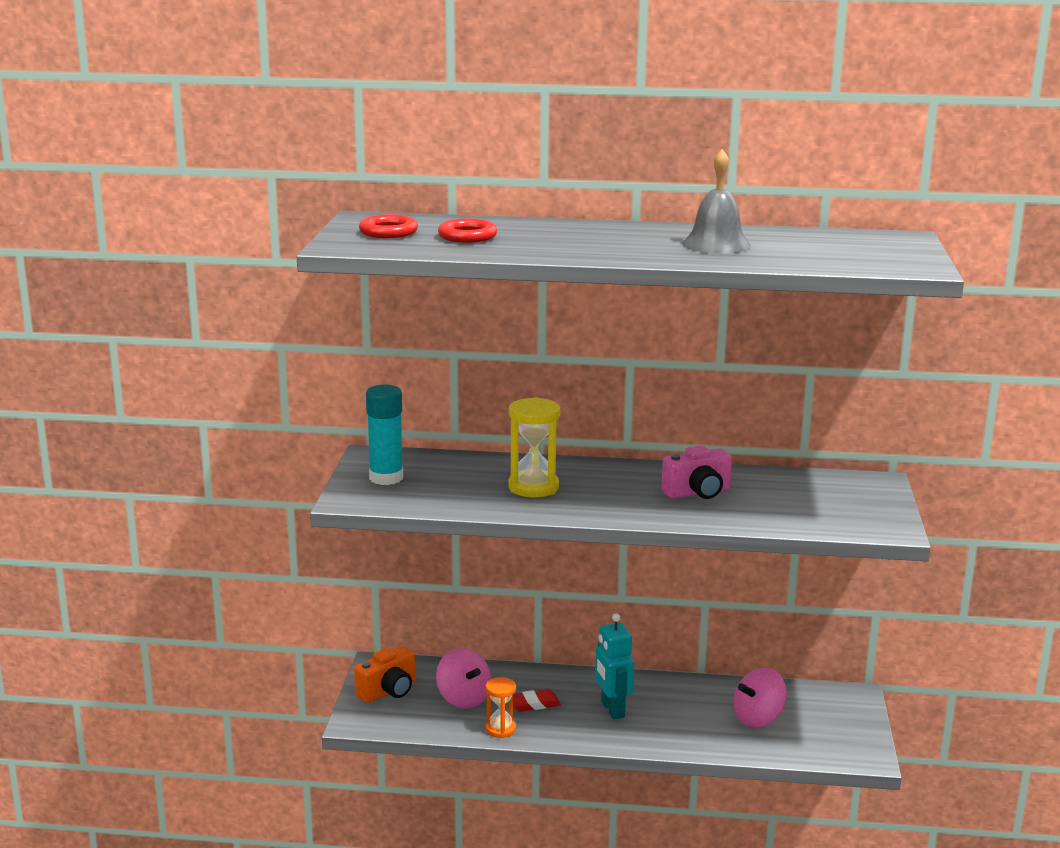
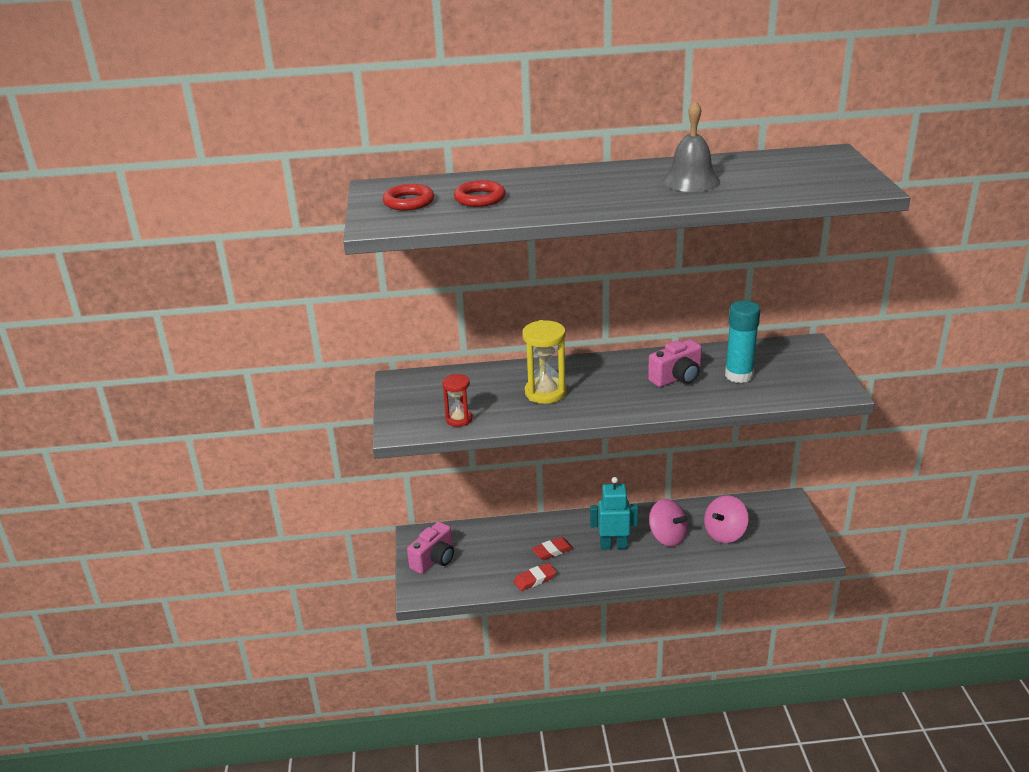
camera: 10 degrees left, 10 degrees up
orange camera [354,646,415,703] -> pink camera [407,522,454,574]
turquoise glue stick [366,385,403,485] -> turquoise glue stick moved to [725,301,760,383]
pink spinning top [436,648,491,709] -> pink spinning top moved to [649,499,688,547]
orange hourglass [486,677,516,738] -> red eraser [513,563,556,591]
turquoise robot [595,614,634,719] -> turquoise robot turned 120 degrees clockwise [590,477,638,550]
none -> red hourglass [442,374,472,427]

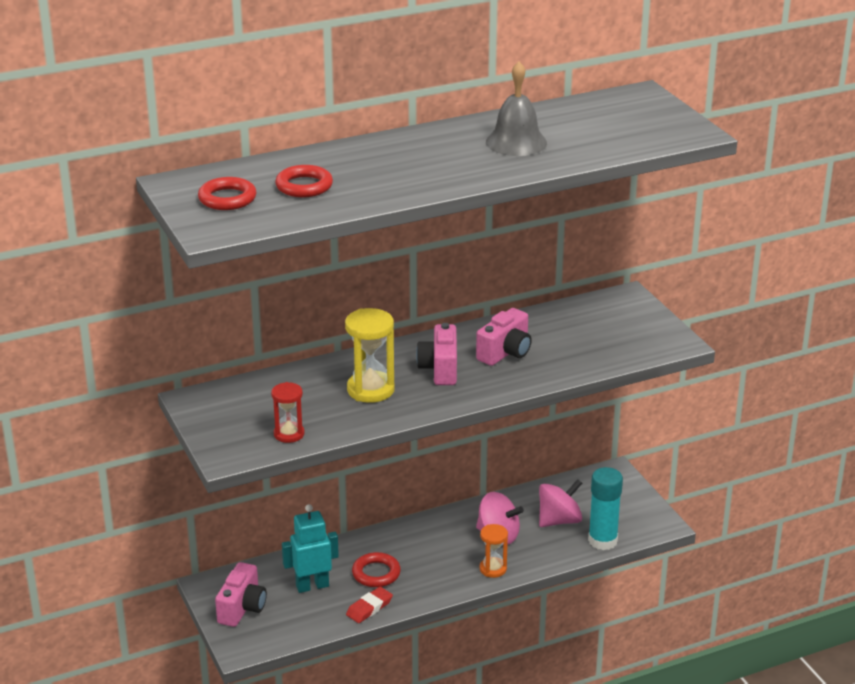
camera: 20 degrees left, 0 degrees up
red eraser [531,537,573,560] -> red ring [352,552,401,587]
turquoise robot [590,477,638,550] -> turquoise robot moved to [282,504,339,593]
pink spinning top [704,495,749,543] -> pink spinning top turned 150 degrees counterclockwise [539,479,582,527]
turquoise glue stick [725,301,760,383] -> turquoise glue stick moved to [588,467,623,550]
none -> pink camera [416,323,457,385]
none -> orange hourglass [480,524,508,578]

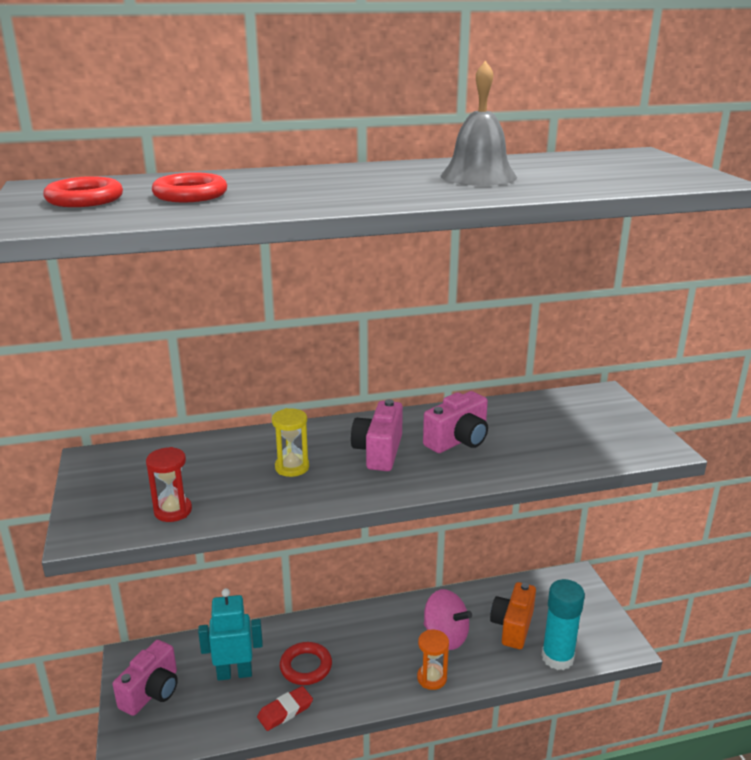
camera: 10 degrees right, 5 degrees down
yellow hourglass [345,308,395,403] -> yellow hourglass [272,408,309,477], size x0.62
pink spinning top [539,479,582,527] -> orange camera [490,582,536,649]

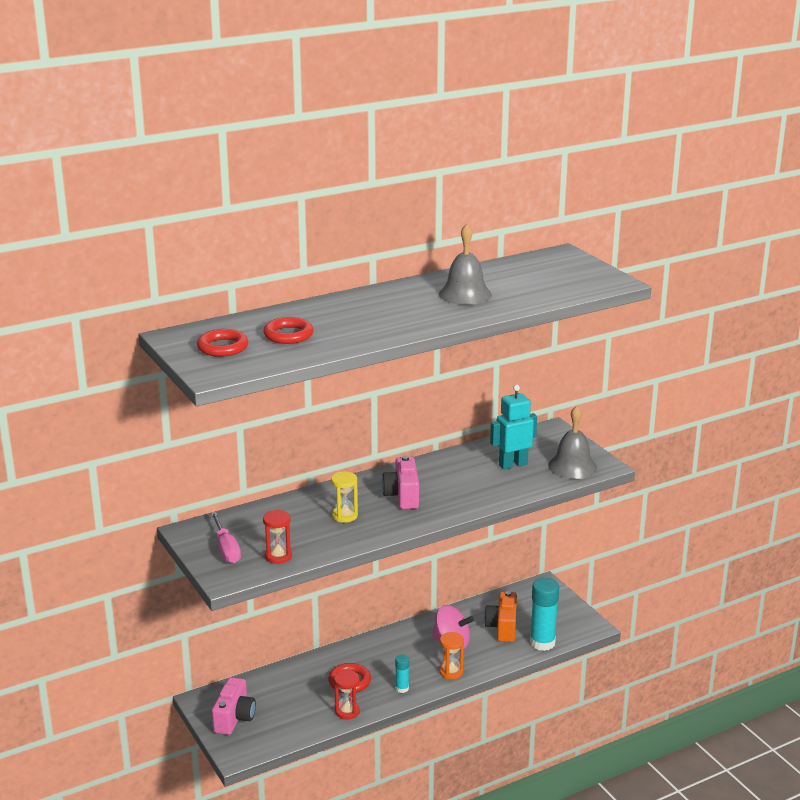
camera: 15 degrees left, 0 degrees up
turquoise robot [198,588,263,681] -> turquoise robot moved to [490,385,537,470]
red eraser [257,686,313,731] -> red hourglass [334,670,360,720]
pink camera [423,391,488,453] -> none
none -> pink screwdriver [211,512,241,563]
none -> turquoise glue stick [395,654,409,693]
none -> grey bell [548,406,597,479]

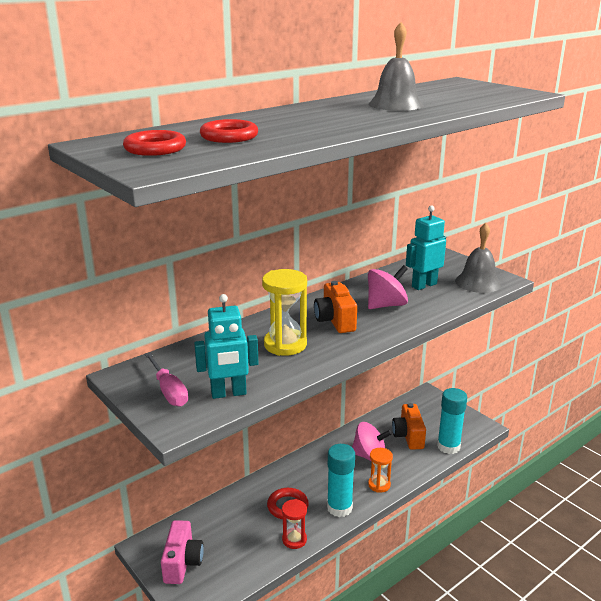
camera: 10 degrees left, 0 degrees up
red hourglass [263,510,292,564] -> turquoise robot [194,294,259,399]
yellow hourglass [331,471,358,523] -> yellow hourglass [262,269,307,356], size x1.62
pink camera [382,455,419,509] -> orange camera [314,281,357,333]
turquoise glue stick [395,654,409,693] -> turquoise glue stick [327,444,355,517], size x1.96
none -> pink spinning top [368,265,408,309]

